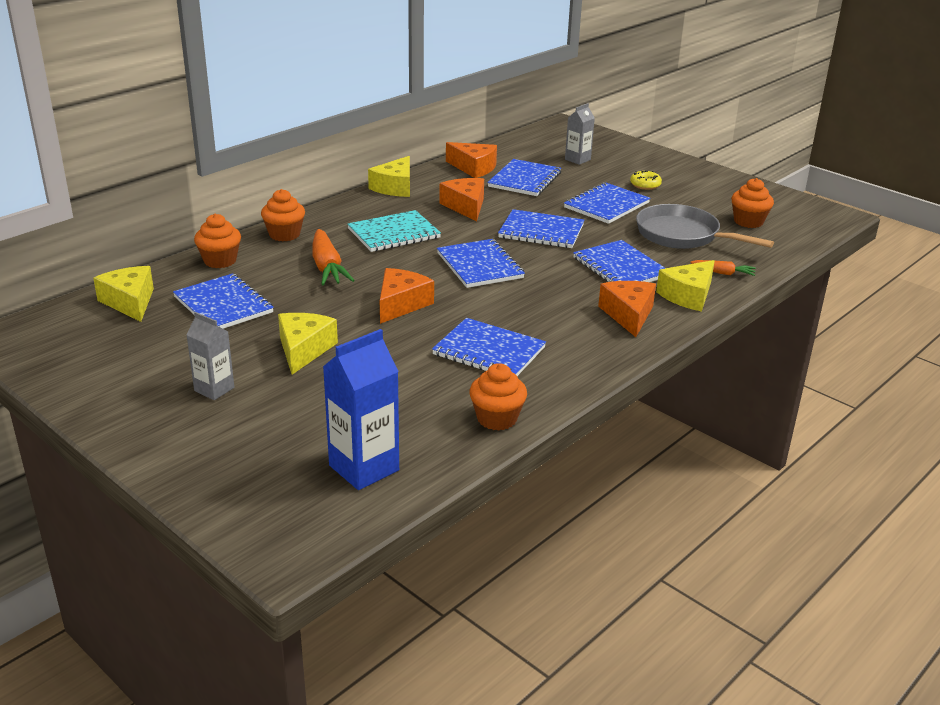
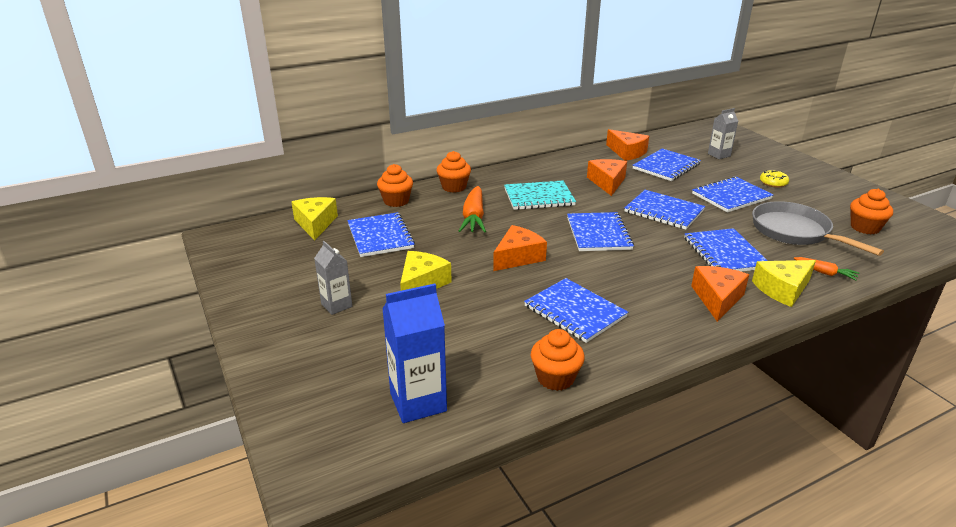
camera: 20 degrees right, 0 degrees up
yellow cheese [368,156,410,197] -> none

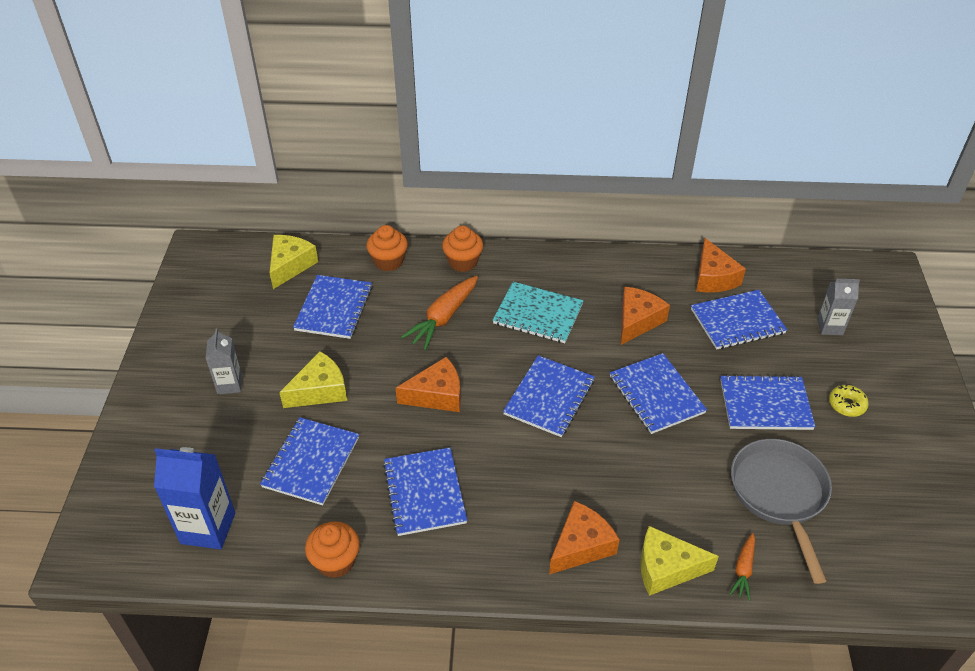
camera: 30 degrees right, 15 degrees up
blue notebook [684,228,768,272] -> blue notebook moved to [260,417,359,505]
orange carrot [794,257,859,281] -> orange carrot turned 45 degrees clockwise [729,533,755,601]
orange cupcake [850,189,893,234] -> none

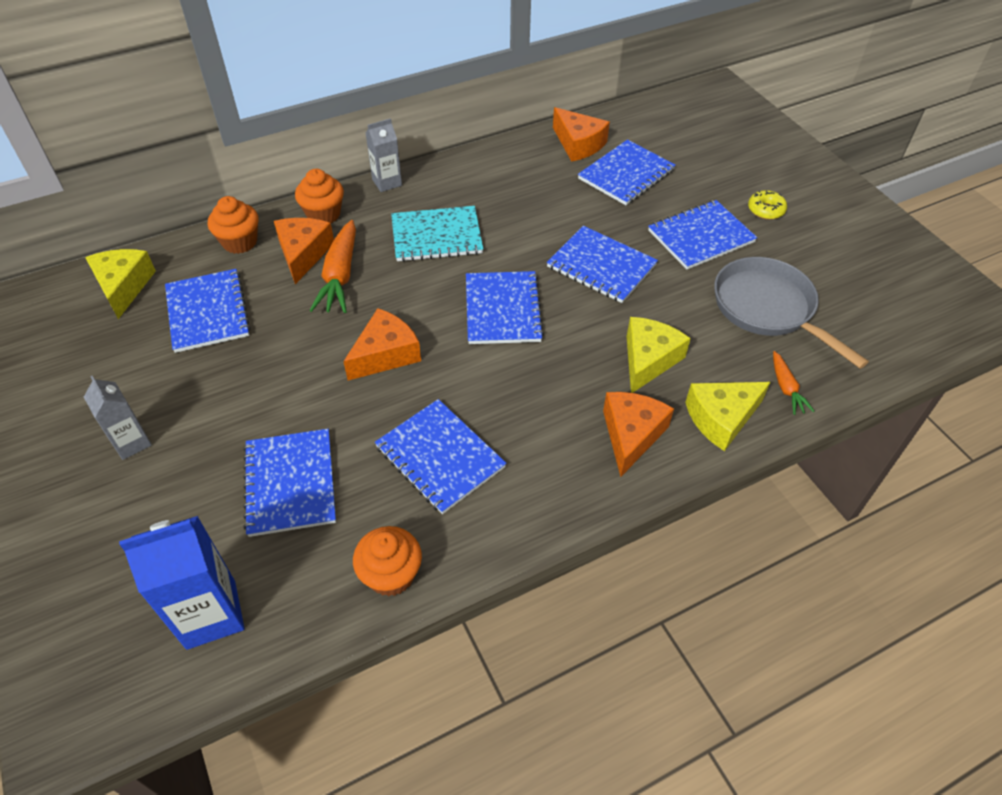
camera: 30 degrees left, 5 degrees up
yellow cheese [279,351,347,408] -> yellow cheese moved to [627,317,691,393]
orange cheese [621,287,670,345] -> orange cheese moved to [274,218,334,284]
grey carton [817,279,860,335] -> grey carton moved to [366,118,402,192]

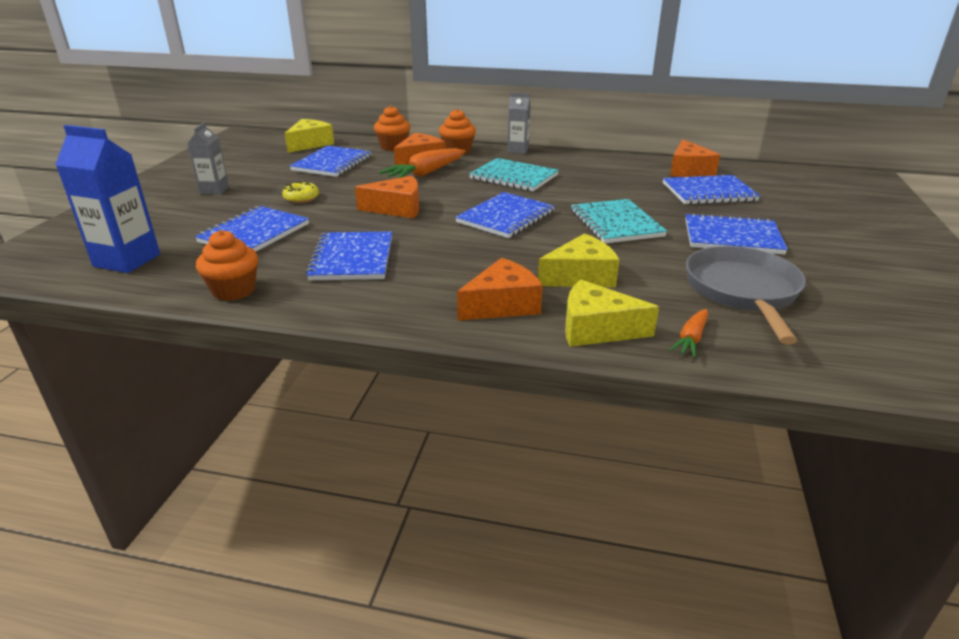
camera: 40 degrees right, 20 degrees down
blue notebook [547,226,658,303] -> turquoise notebook [571,199,667,243]
yellow donut [748,190,787,220] -> yellow donut moved to [282,181,319,203]

